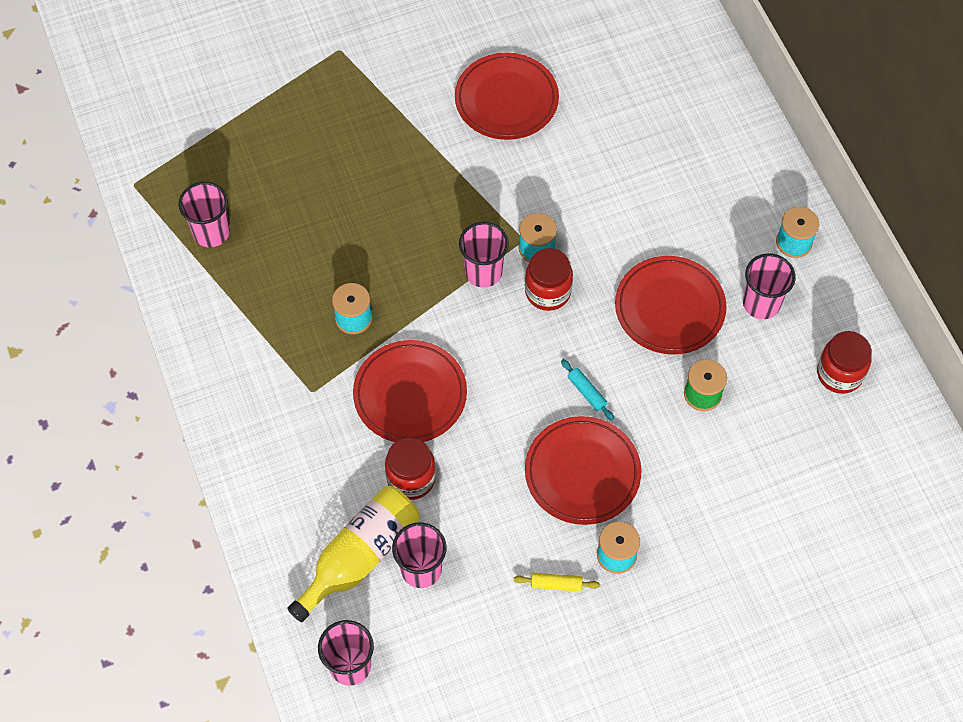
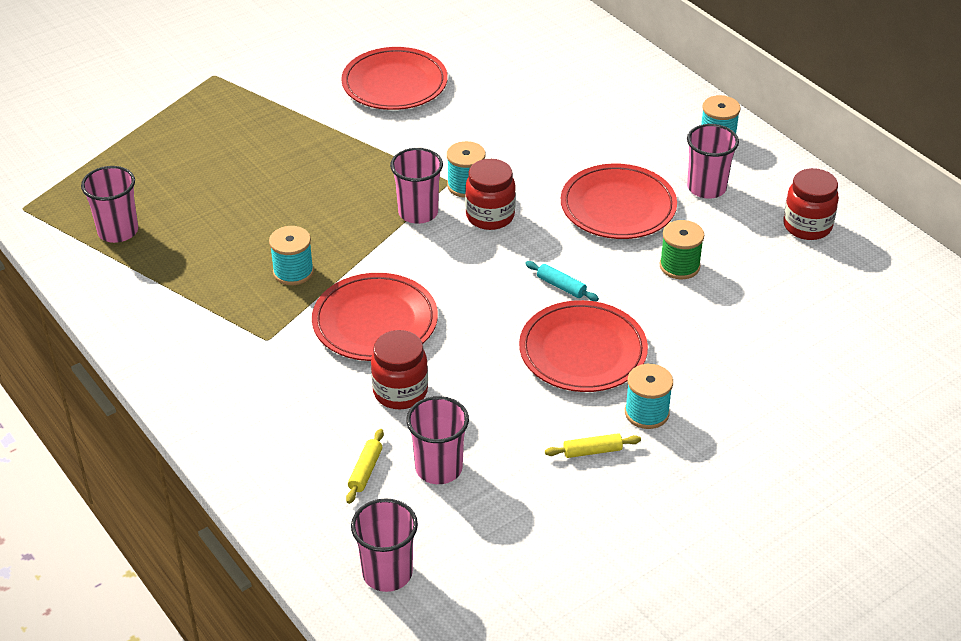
camera: 15 degrees left, 20 degrees down
yellow bottle [287,486,420,622] -> yellow rolling pin [346,429,384,504]

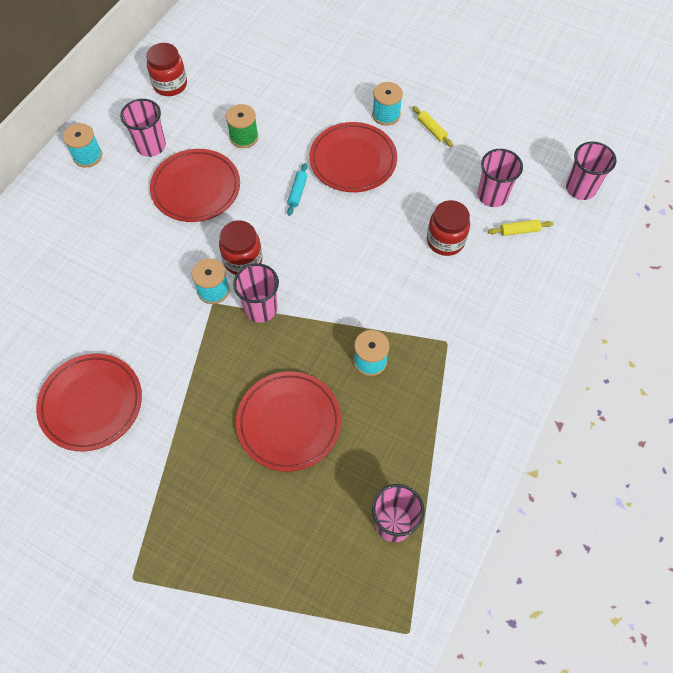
camera: 115 degrees left, 20 degrees up
red plate [312,273,438,361] -> red plate moved to [236,371,341,472]

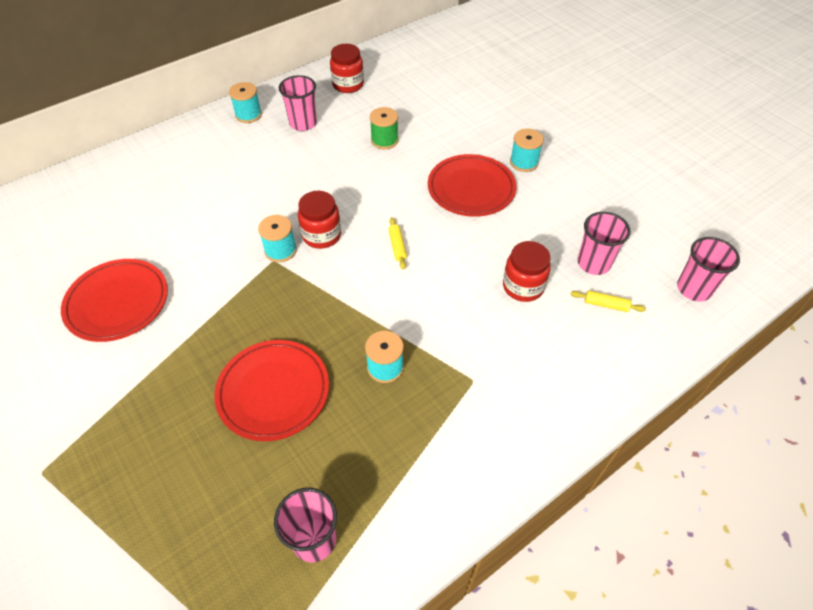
camera: 25 degrees right, 10 degrees down
red plate [150,149,240,222] -> none
pink cup [233,263,279,323] -> none
turquoise rolling pin [287,163,307,216] -> none
yellow rolling pin [412,106,453,147] -> yellow rolling pin moved to [388,217,407,270]

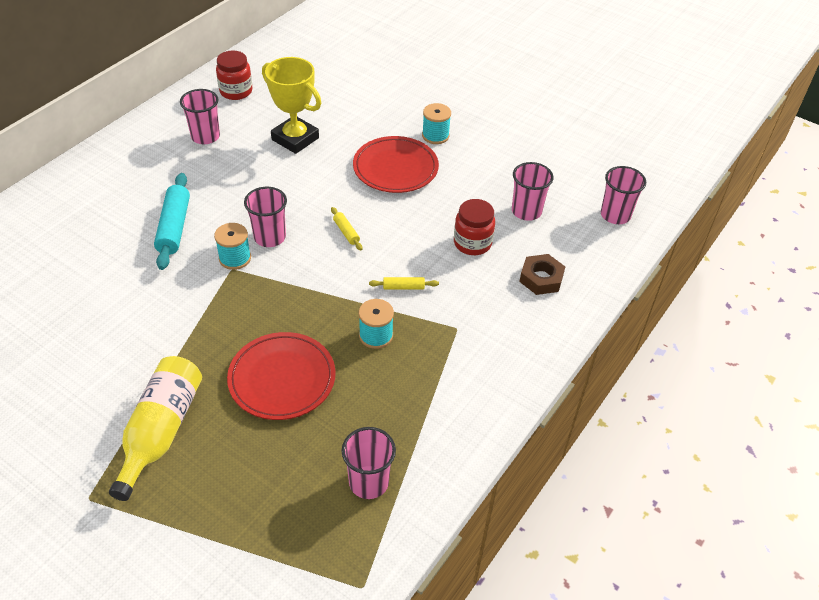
camera: 20 degrees left, 5 degrees down
red plate [61,259,168,342] -> none
turquoise spool [229,82,262,123] -> none
red jar [298,191,341,249] -> pink cup [244,187,287,247]
green spool [370,107,398,149] -> yellow trophy [262,57,321,154]
yellow rolling pin [570,290,646,312] -> yellow rolling pin moved to [369,277,439,290]
none -> yellow bottle [109,356,202,501]
none -> turquoise rolling pin [154,173,190,270]
none -> brown nut [519,254,565,295]

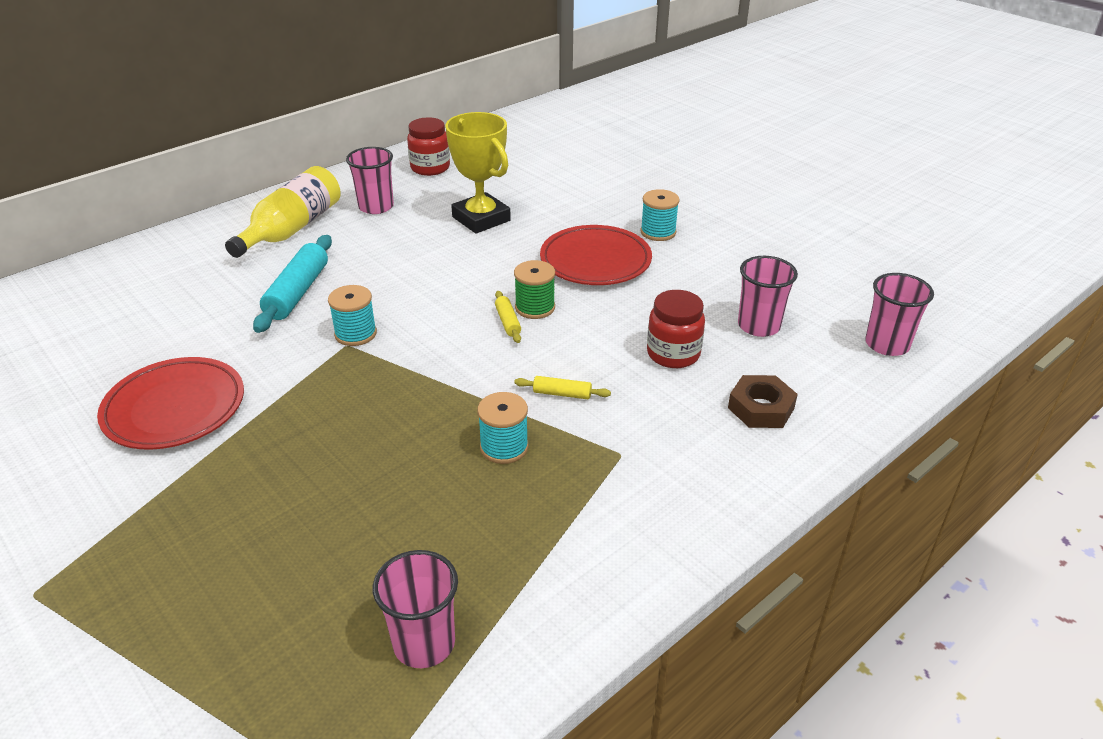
camera: 15 degrees right, 10 degrees down
yellow bottle [109,356,202,501] -> yellow bottle moved to [225,166,341,258]
red plate [227,332,336,420] -> red plate moved to [97,357,244,450]
pink cup [244,187,287,247] -> none
none -> green spool [514,260,555,319]

